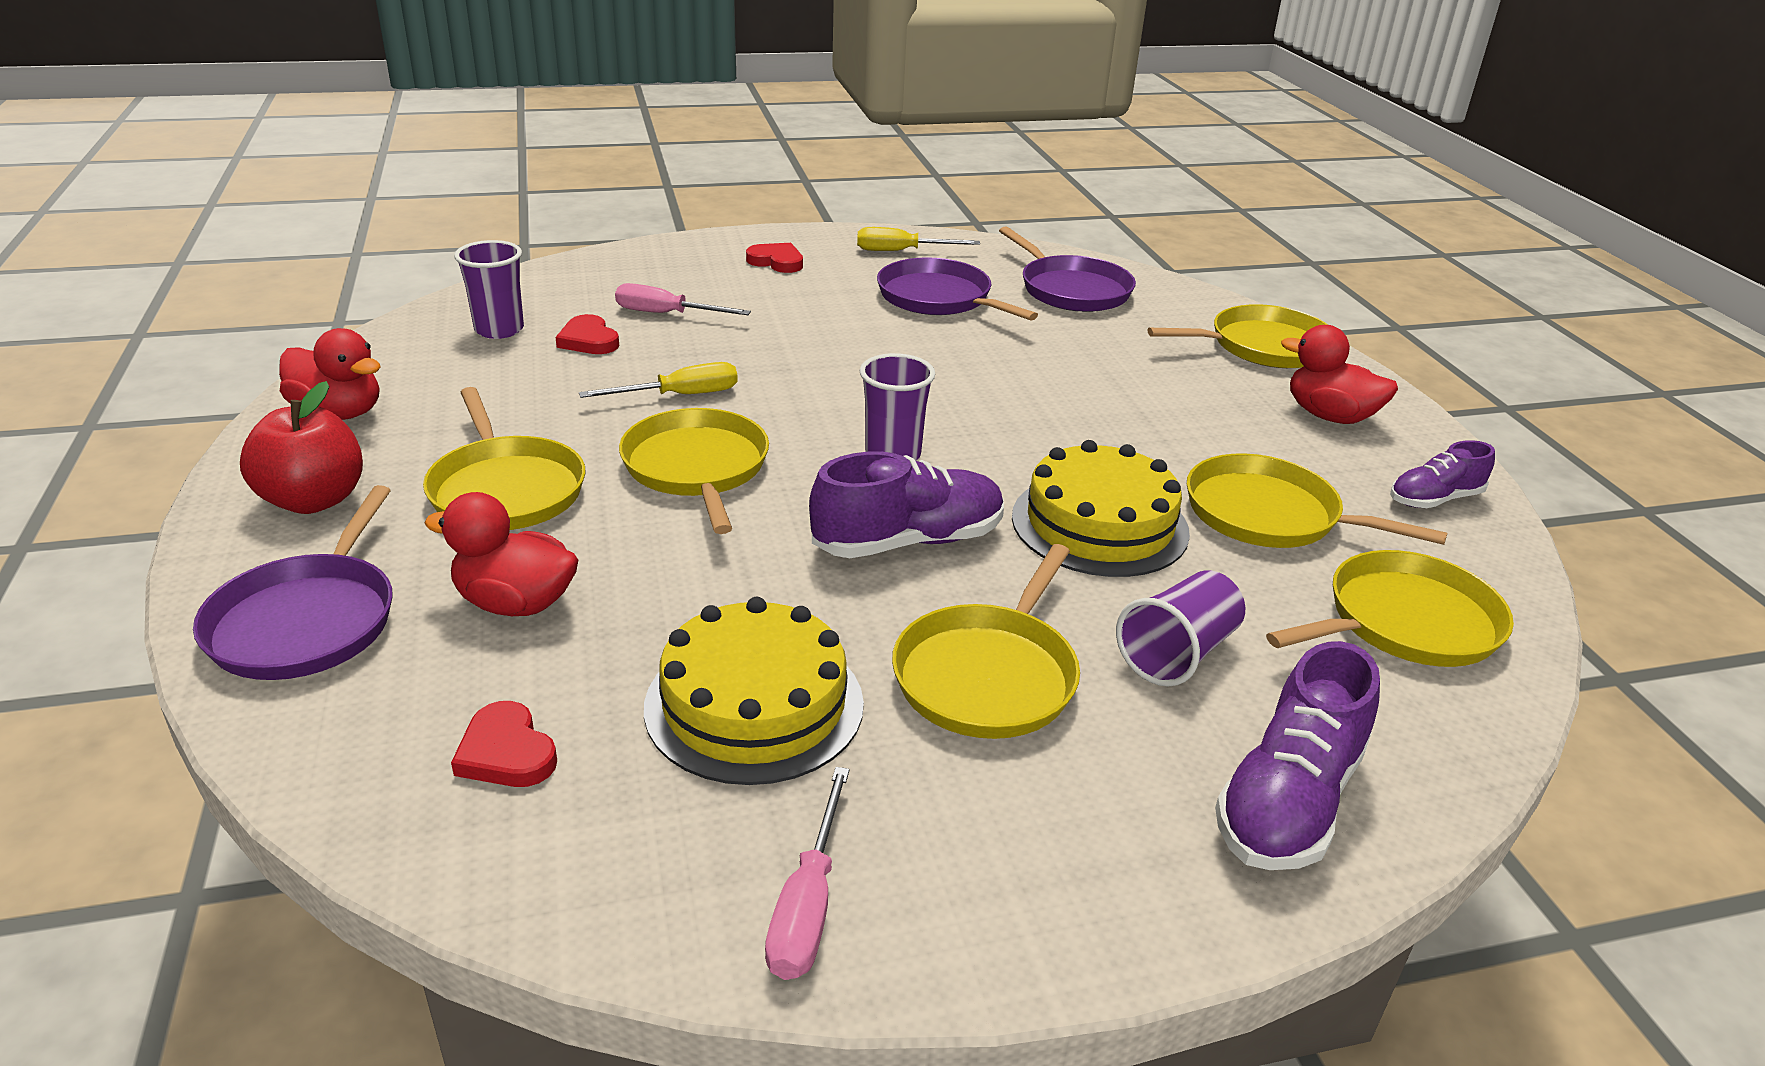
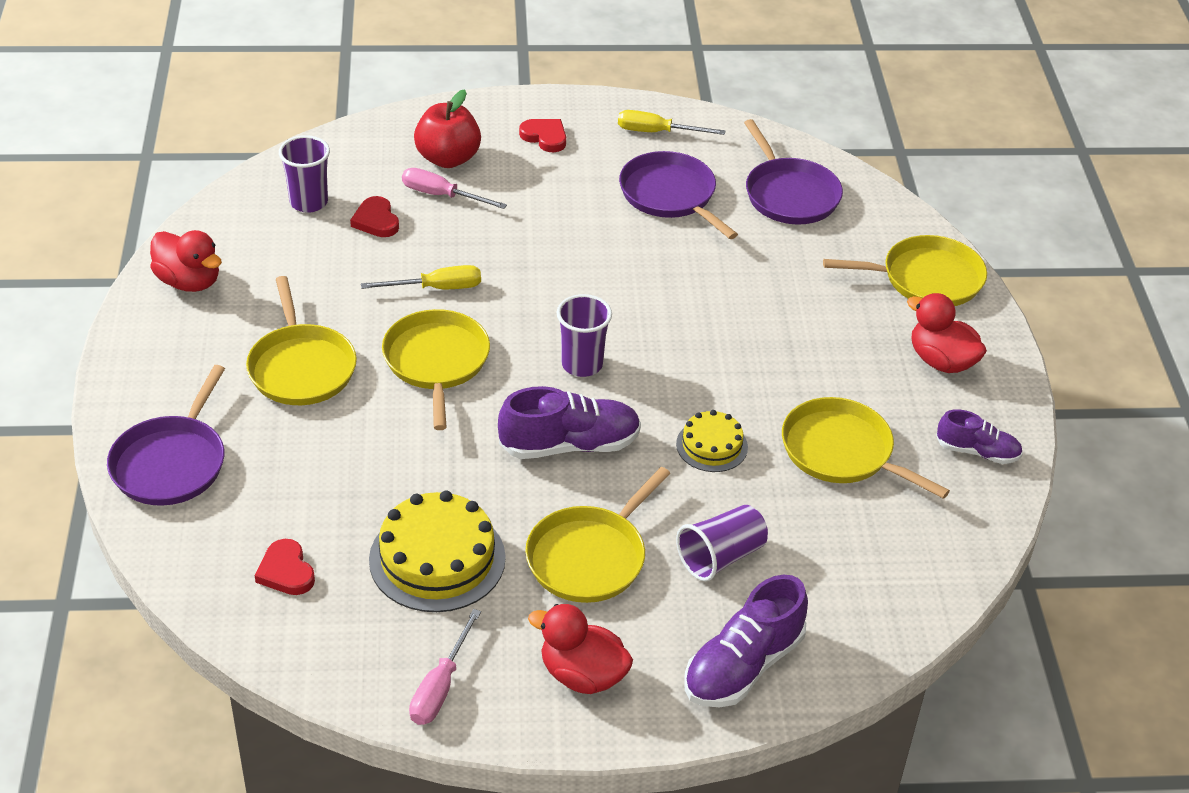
camera: 10 degrees right, 10 degrees up
red apple [240,381,363,514] -> red apple moved to [414,89,481,168]
red duck [424,492,578,616] -> red duck moved to [528,604,633,694]
yellow cake [1012,440,1190,577] -> yellow cake [676,410,748,472], size x0.56
yellow pan [1266,550,1514,667] -> none
purple shoe [1390,440,1495,508] -> purple shoe turned 150 degrees counterclockwise [936,409,1023,464]

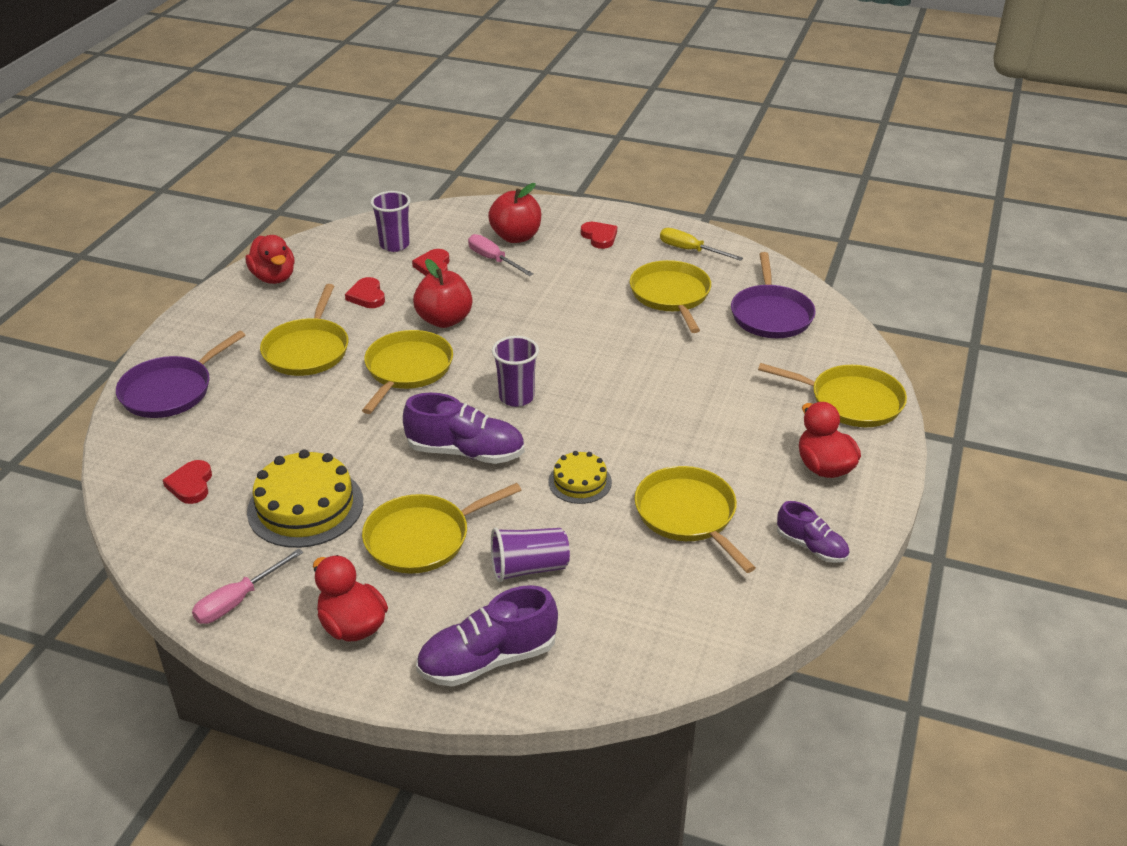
camera: 25 degrees right, 5 degrees down
yellow screwdriver [361,265,481,289] -> red apple [413,259,472,328]
purple pan [619,151,738,239] -> yellow pan [630,260,711,333]
none -> red heart [345,277,385,308]

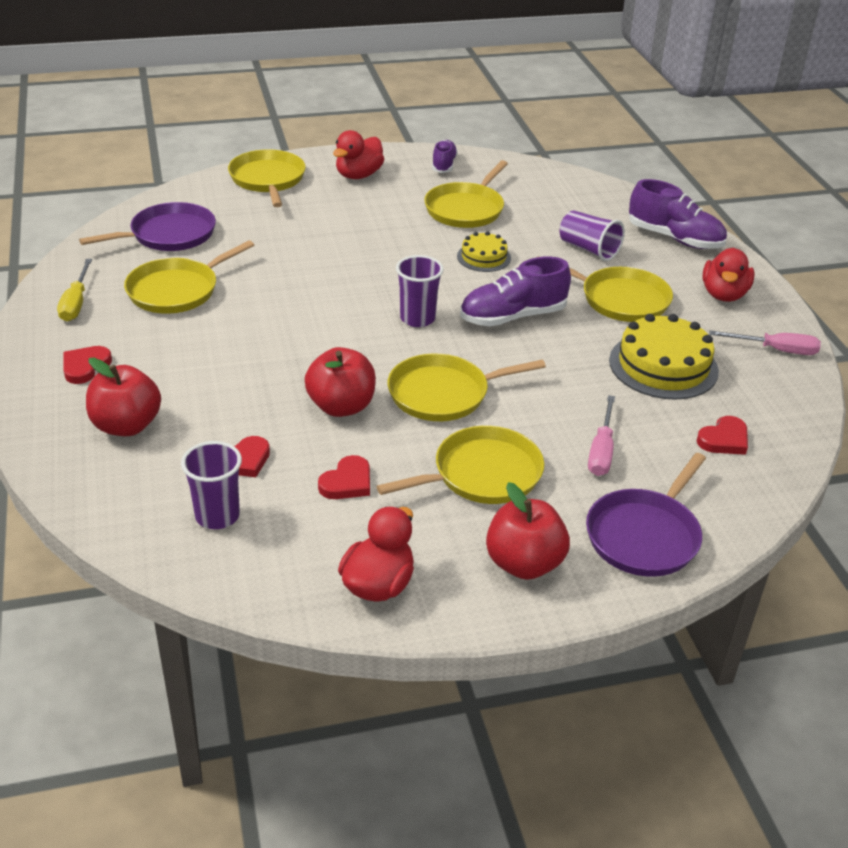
camera: 125 degrees left, 0 degrees up
purple pan [116,330,245,418] -> purple pan turned 120 degrees clockwise [586,453,706,577]
purple shoe [403,393,525,464] -> purple shoe turned 90 degrees counterclockwise [460,257,571,326]
pink screwdriver [468,234,533,276] -> pink screwdriver moved to [588,395,615,476]
none -> red apple [486,482,570,580]

